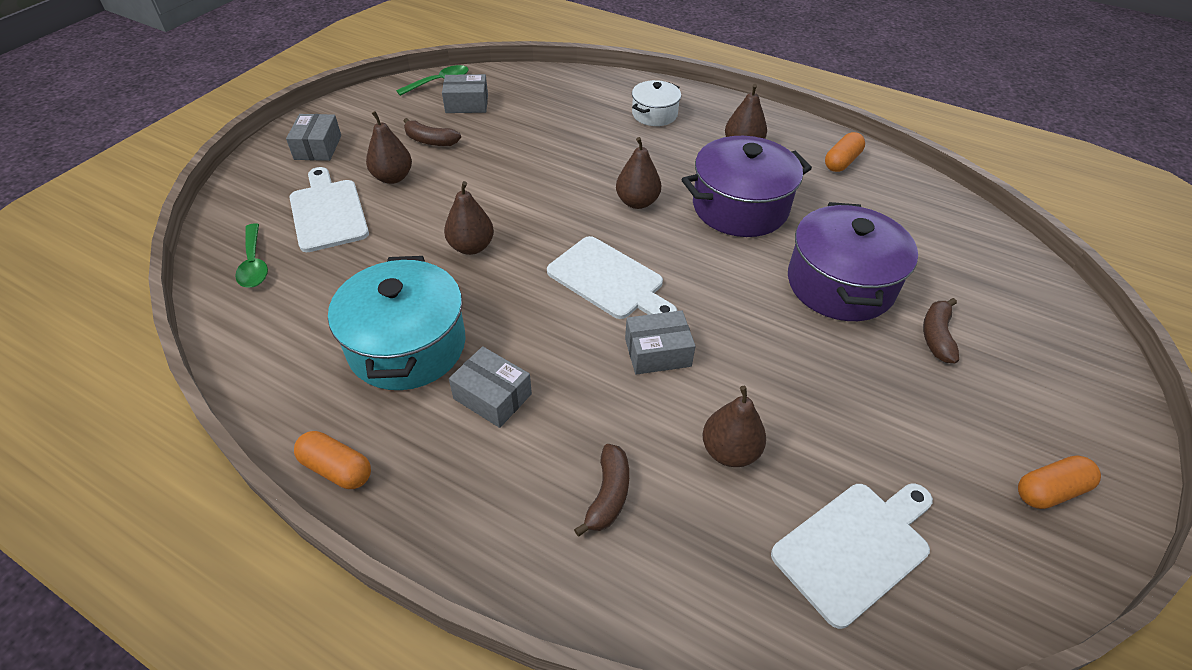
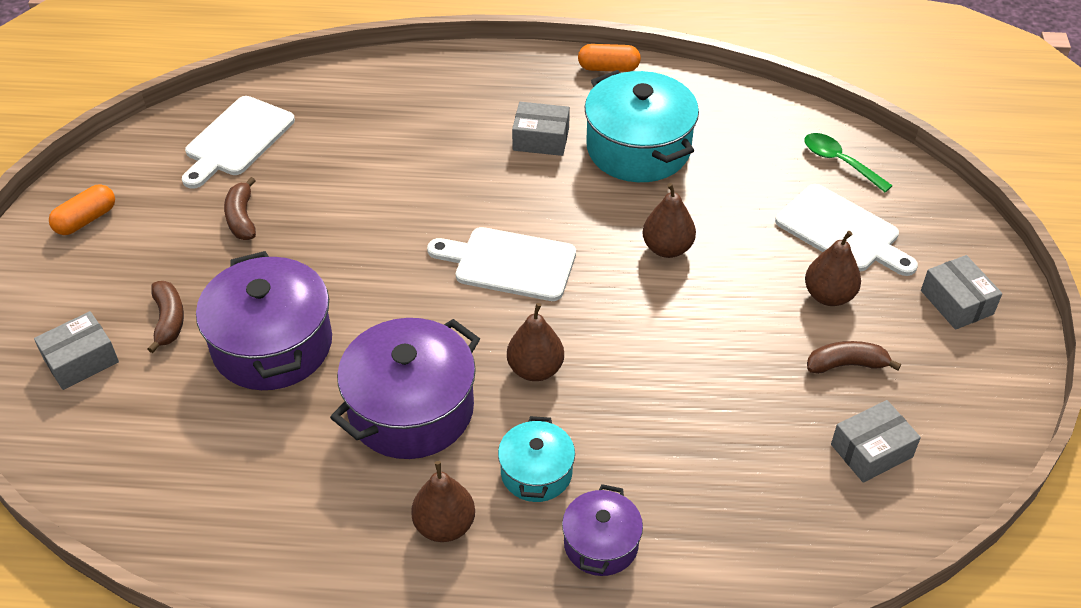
camera: 155 degrees right, 0 degrees up
green spoon [396,65,469,96] -> none
brown banana [574,444,629,536] -> brown banana moved to [224,177,256,240]
grey box [625,310,696,375] -> grey box moved to [34,311,119,390]
white pot [632,80,681,126] -> purple pot [562,484,643,576]
brown pear [702,386,766,467] -> none
orange capsule [825,132,865,172] -> none
none -> turquoise pot [498,416,575,502]

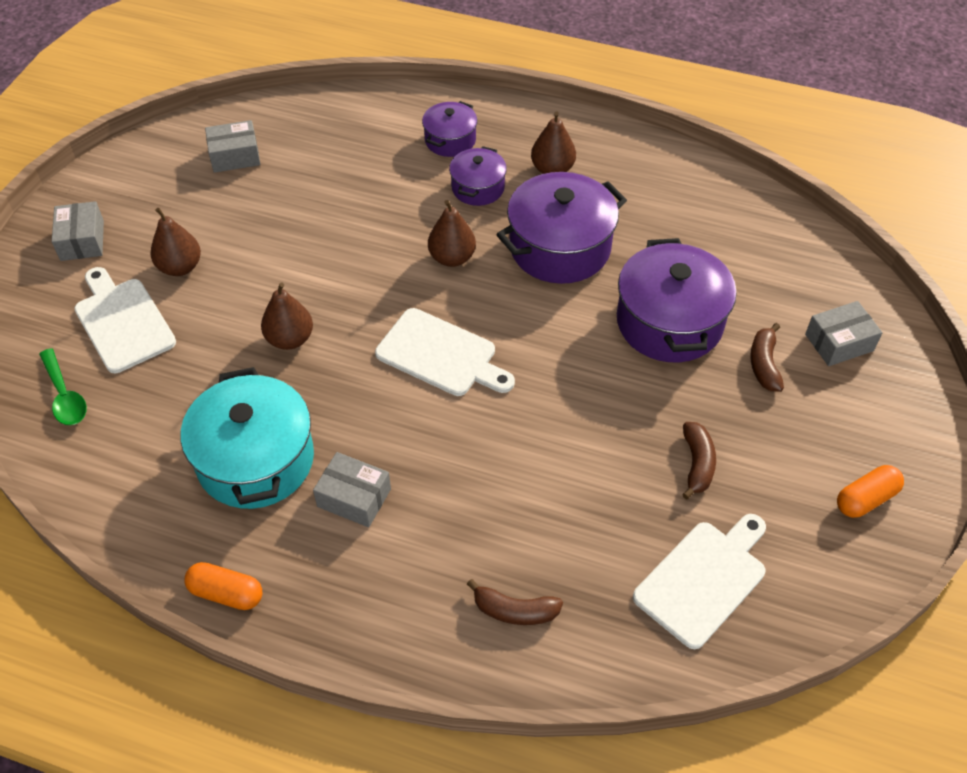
camera: 165 degrees left, 5 degrees up
turquoise pot [498,416,575,502] -> purple pot [449,146,507,206]
brown banana [807,341,901,374] -> brown banana moved to [467,579,563,625]

